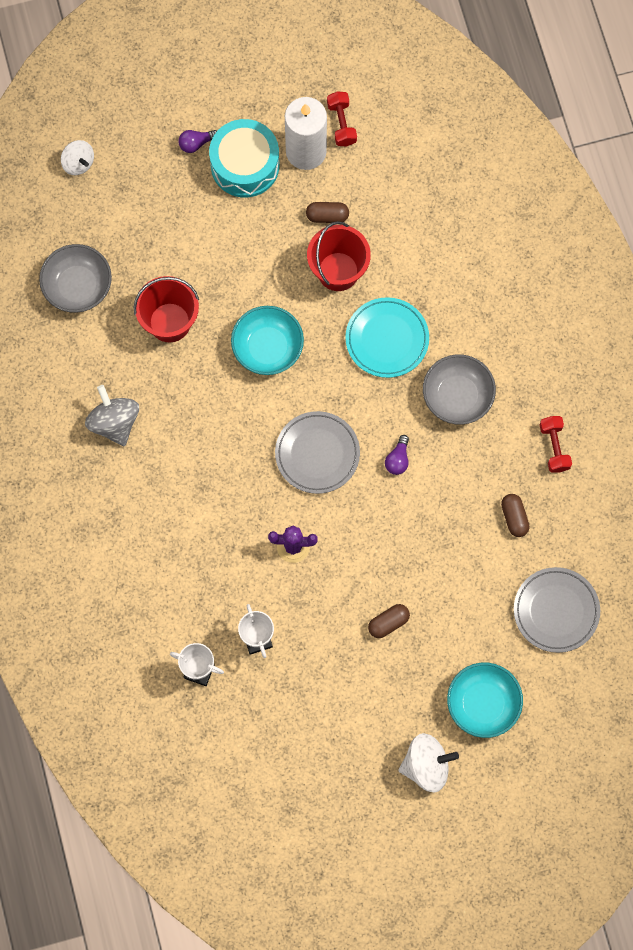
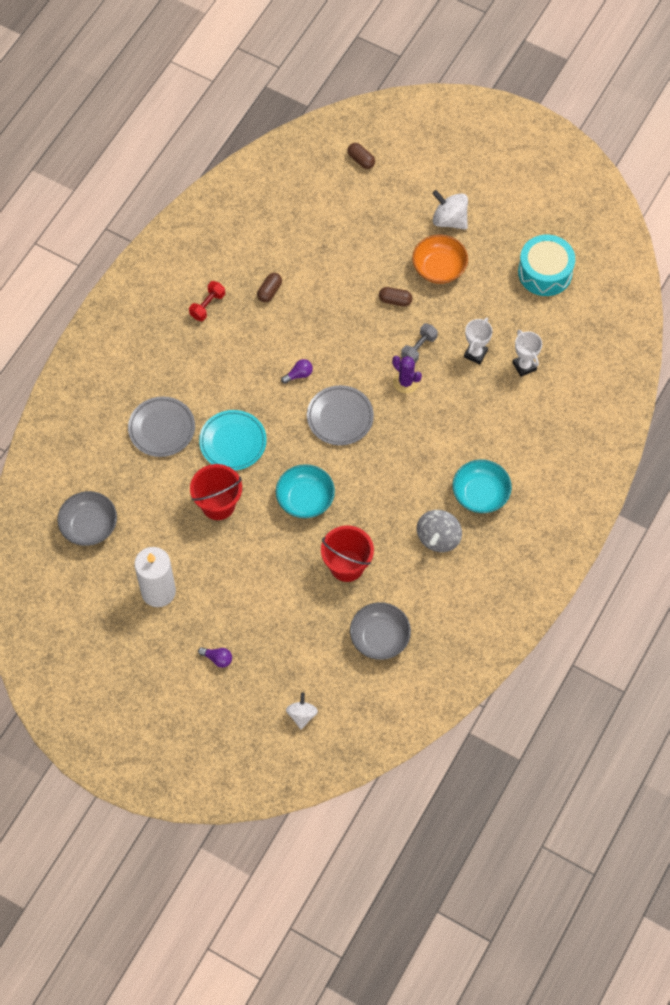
camera: 135 degrees left, 10 degrees down
turquoise drum [209,119,280,198] -> turquoise drum moved to [518,235,575,296]
brown capsule [306,202,349,223] -> brown capsule moved to [348,143,375,169]
red dumbbell [327,92,357,146] -> none
grey bowl [423,354,496,425] -> grey bowl moved to [57,491,117,546]
turquoise bowl [447,663,523,738] -> turquoise bowl moved to [453,460,512,513]
grey plate [514,567,600,653] -> grey plate moved to [128,396,195,457]
none -> grey dumbbell [401,323,438,363]
none -> orange bowl [412,235,468,284]

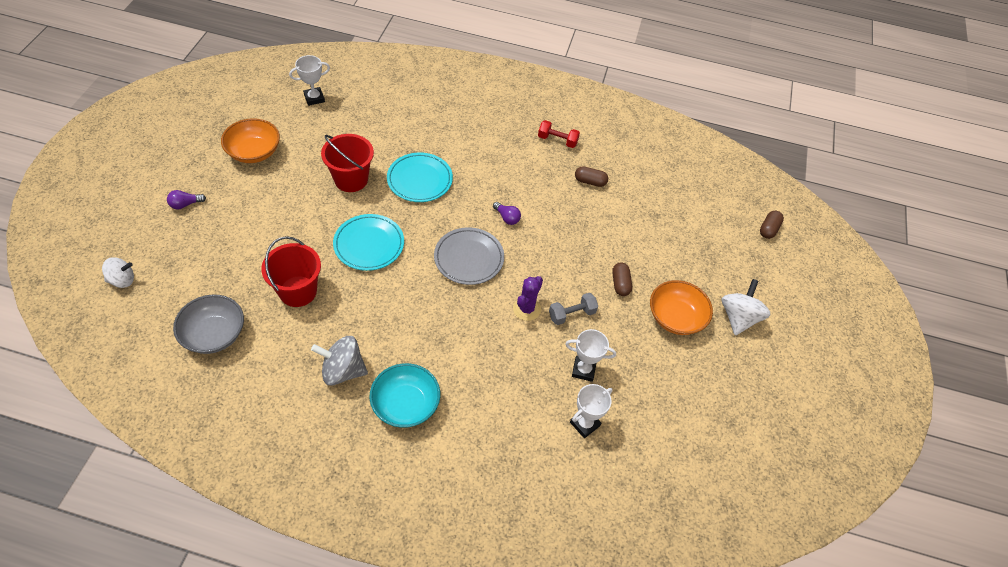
camera: 70 degrees right, 10 degrees down
grey bowl [57,491,117,546] -> white trophy [289,55,330,106]
grey plate [128,396,195,457] -> none
white candle [134,547,176,607] -> orange bowl [221,118,280,163]
purple light bulb [198,647,232,668] -> purple light bulb turned 60 degrees clockwise [167,190,206,209]
turquoise bowl [276,464,335,518] -> turquoise plate [333,214,404,271]
grey dumbbell [401,323,438,363] -> grey dumbbell turned 45 degrees counterclockwise [549,293,598,325]
turquoise drum [518,235,575,296] -> none

